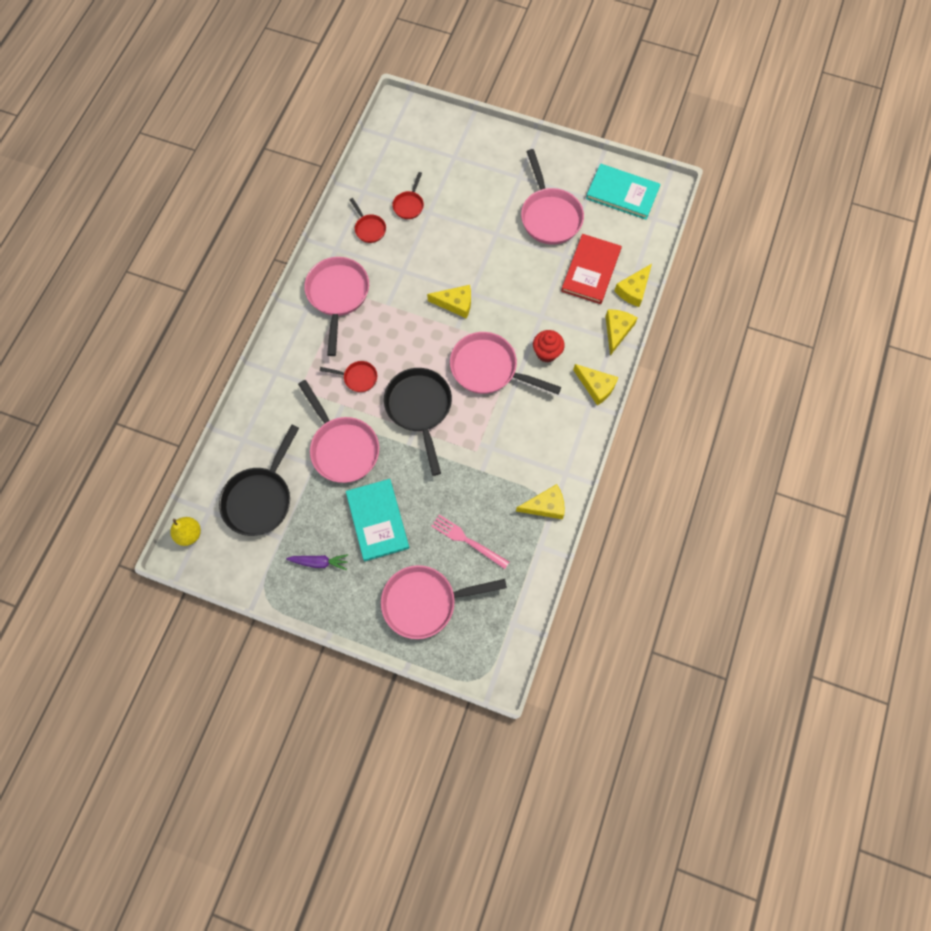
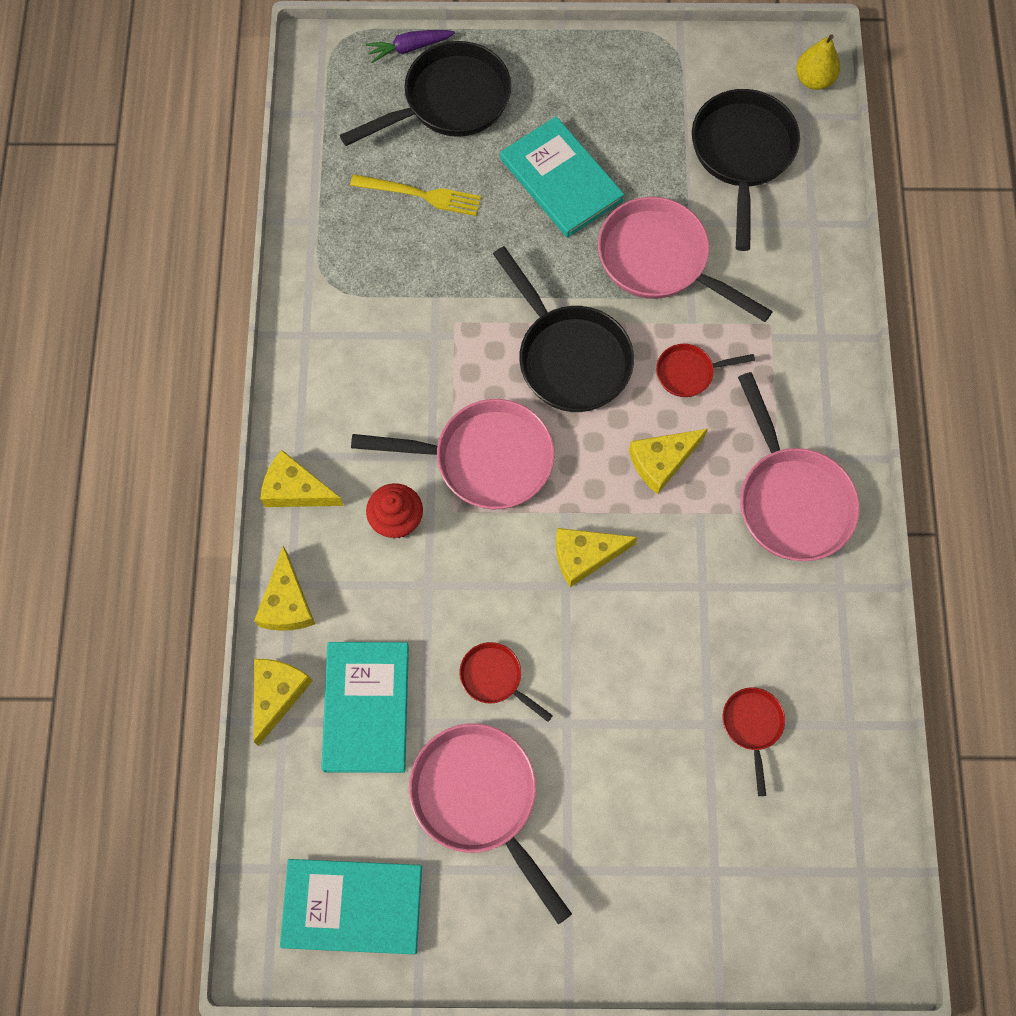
camera: 160 degrees right, 0 degrees up
purple carrot [286,554,348,570] -> purple carrot moved to [365,30,455,63]
red pan [350,198,386,243] -> red pan moved to [459,642,553,722]
pink pan [381,565,507,639] -> black pan [340,41,511,146]
pink fork [431,515,509,569] -> yellow fork [350,174,481,216]
yellow cheese [516,484,565,519] -> yellow cheese moved to [629,429,708,494]
red book [561,234,622,304] -> turquoise book [321,642,409,773]

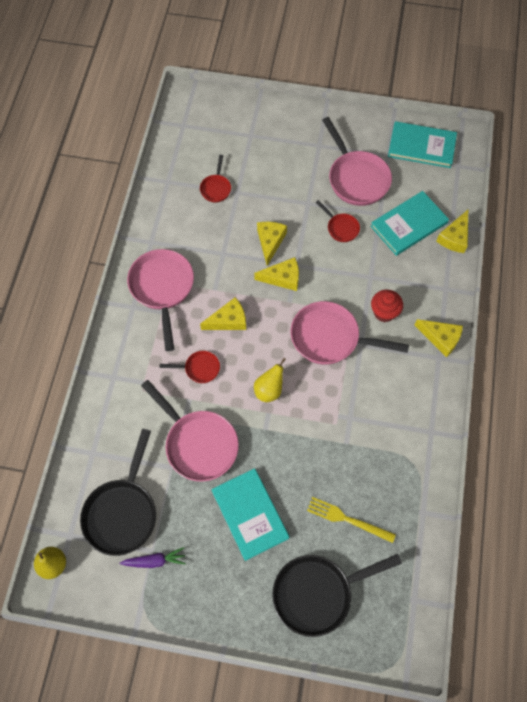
camera: 170 degrees left, 5 degrees down
yellow cheese [254,546,315,631] -> yellow cheese moved to [257,222,287,266]
turquoise book [321,642,409,773] -> turquoise book turned 45 degrees clockwise [371,191,449,256]
purple carrot [365,30,455,63] -> purple carrot moved to [120,547,186,568]
black pan [493,246,634,412] -> yellow pear [254,358,286,402]

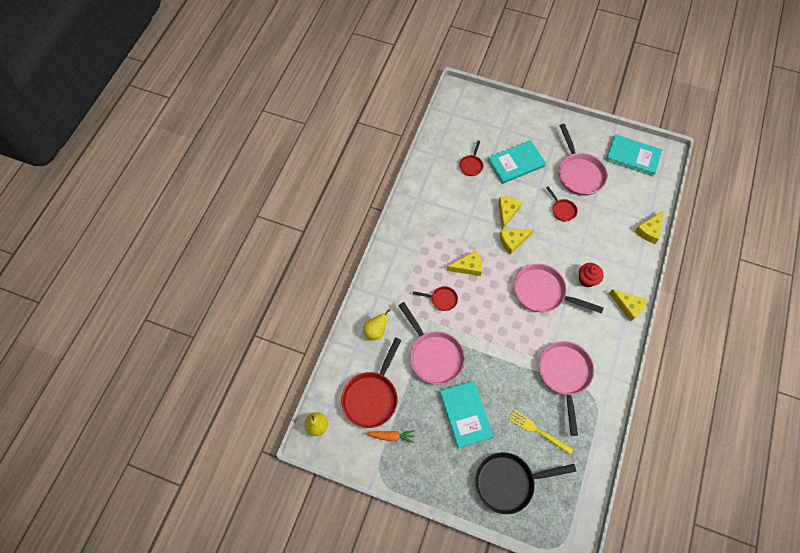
camera: 10 degrees right, 0 degrees up
black pan [80,429,156,556] -> red pan [341,337,402,428]
purple carrot [120,547,186,568] -> orange carrot [366,430,415,443]
pink pan [127,249,194,351] -> pink pan moved to [539,341,594,436]
yellow cheese [254,257,299,291] -> yellow cheese turned 150 degrees clockwise [499,229,534,254]
yellow pear [254,358,286,402] -> yellow pear moved to [363,309,390,340]
turquoise book [371,191,449,256] -> turquoise book moved to [488,140,546,184]

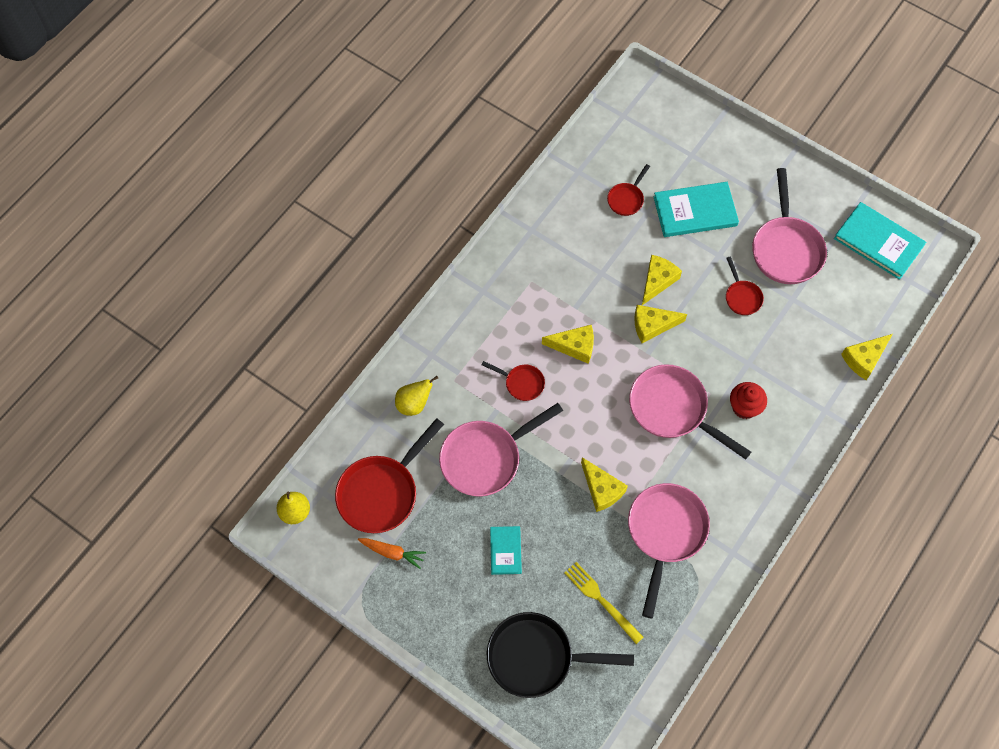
camera: 15 degrees right, 0 degrees up
pink pan [398,302,465,384] -> pink pan turned 75 degrees clockwise [439,403,563,497]
turquoise book [440,381,494,448] -> turquoise book [490,526,522,575], size x0.56
yellow cheese [609,289,647,322] -> yellow cheese moved to [581,457,628,512]

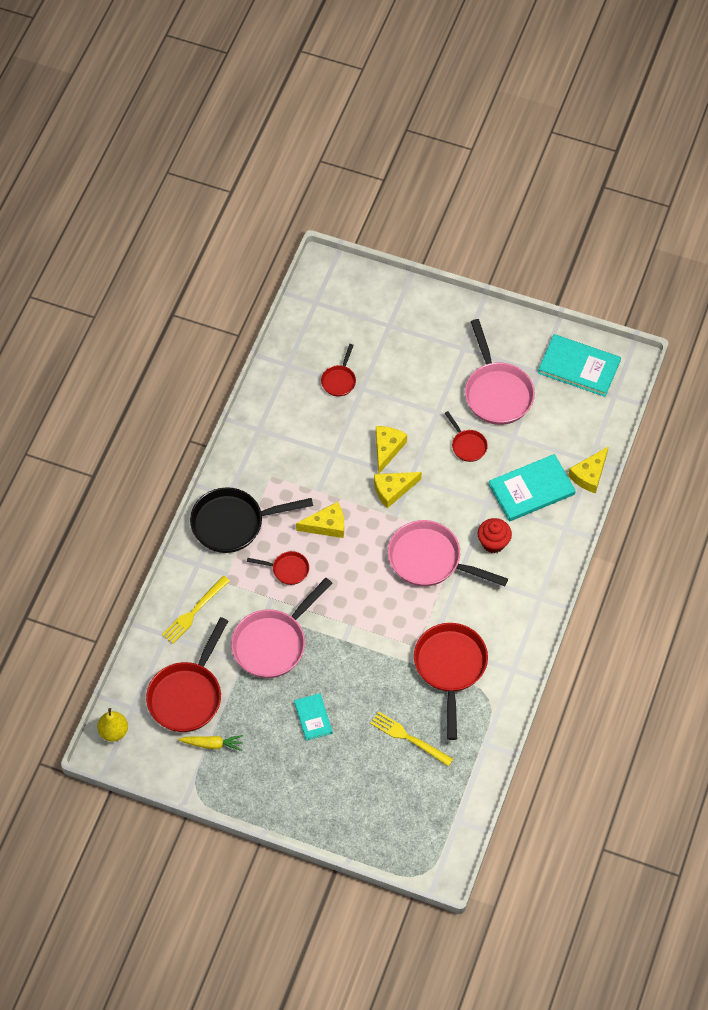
camera: 15 degrees left, 5 degrees down
orange carrot [358,538,426,569] -> yellow carrot [178,735,243,751]
yellow pear [395,376,438,416] -> yellow fork [162,576,230,644]
black pan [487,612,634,698] -> black pan moved to [190,487,313,553]
yellow cheese [581,457,628,512] -> none
pink pan [628,483,710,619] -> red pan [414,623,488,740]
turquoise book [654,182,739,237] -> turquoise book moved to [489,454,576,522]

